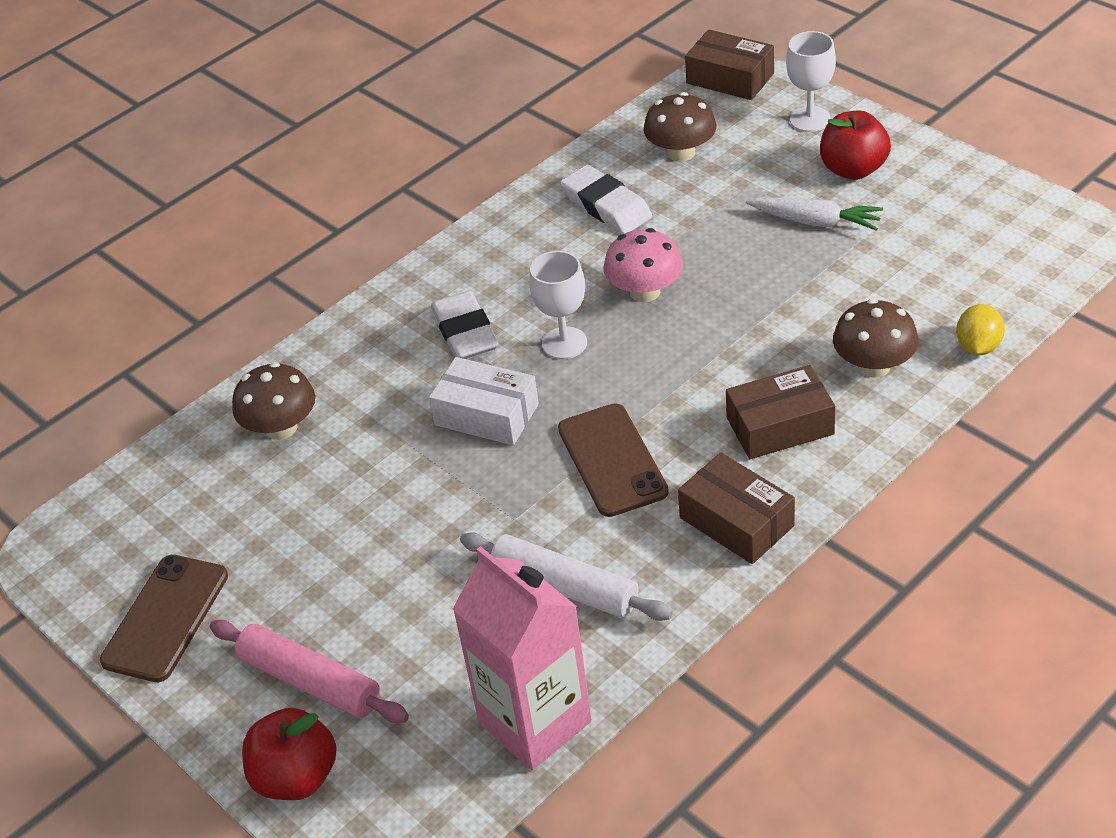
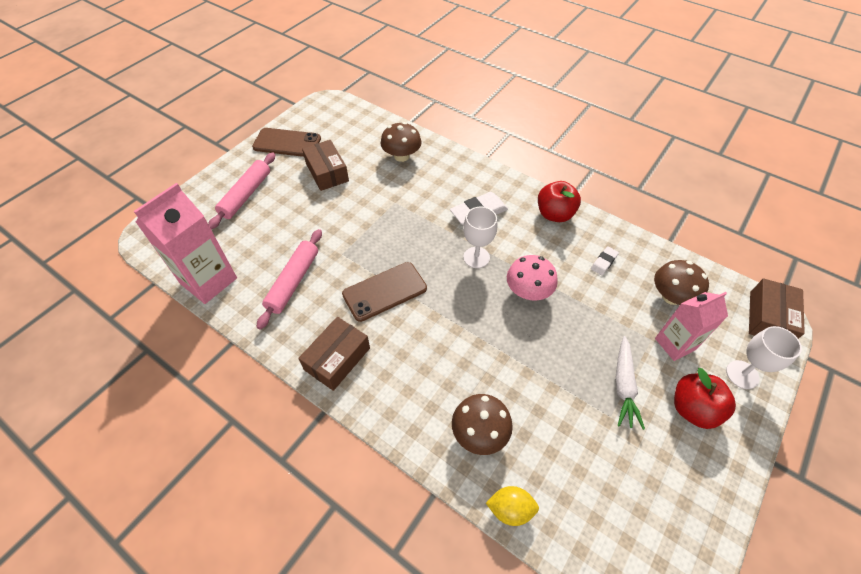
camera: 75 degrees right, 10 degrees up
red apple [242,708,337,800] -> red apple moved to [538,181,581,222]
white box [429,357,539,445] -> none
white rolling pin [460,532,673,621] -> pink rolling pin [257,229,322,330]
white eraser [560,165,652,234] -> white eraser [591,246,619,275], size x0.53
brown box [726,365,835,459] -> brown box moved to [302,140,349,191]
none -> pink carton [655,292,728,361]

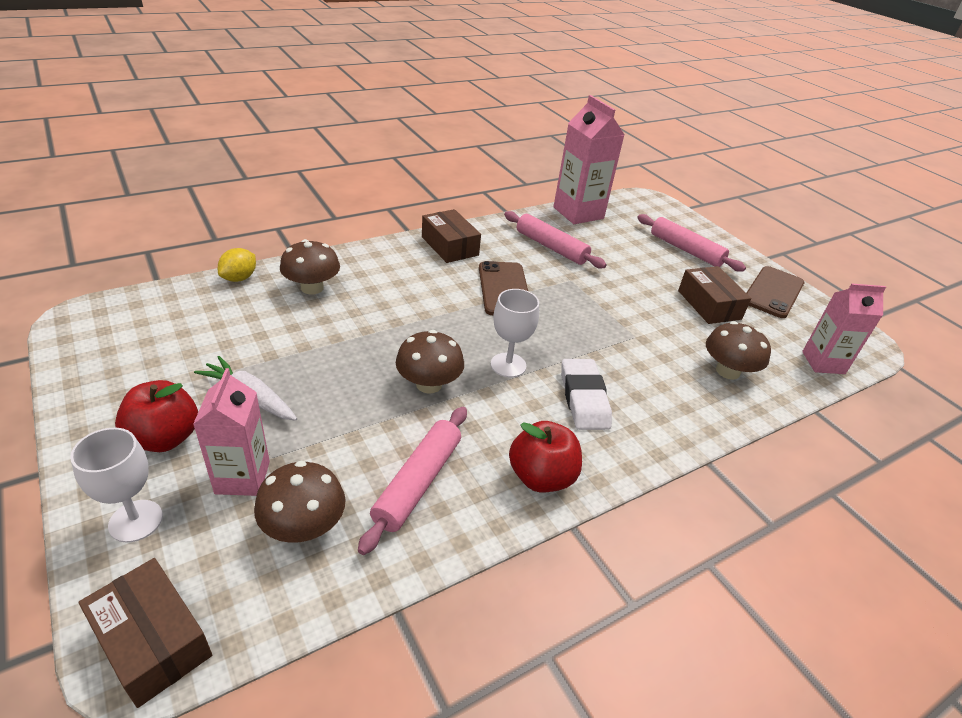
camera: 110 degrees right, 15 degrees down
brown box [302,140,349,191] -> brown box turned 75 degrees clockwise [678,266,751,324]
pink mushroom [507,255,558,300] -> brown mushroom [396,330,464,394]
white eraser [591,246,619,275] -> pink rolling pin [358,407,467,555]
none -> pink carton [802,283,886,374]

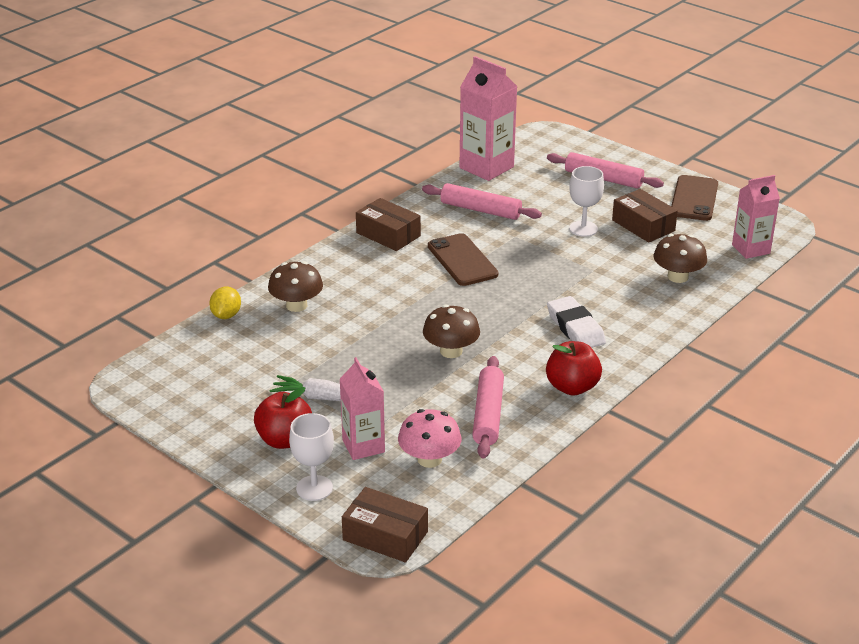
camera: 15 degrees left, 5 degrees down
brown mushroom [254,461,346,543] -> pink mushroom [398,409,461,468]
white goblet [491,289,539,377] -> white goblet moved to [569,166,604,237]

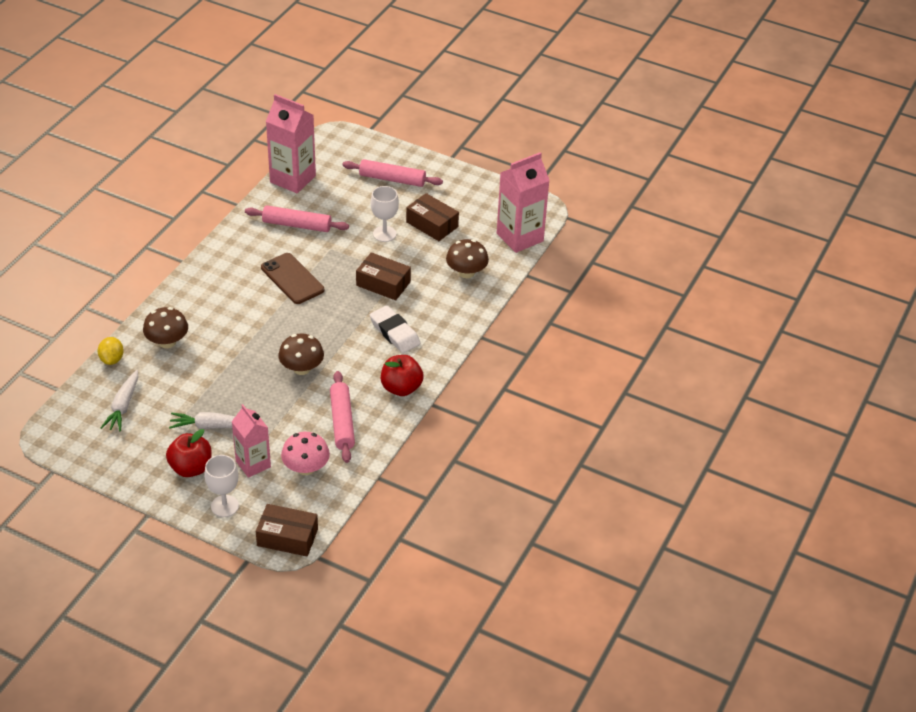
camera: 15 degrees left, 10 degrees up
brown box [356,198,421,251] -> brown box moved to [356,252,411,300]
brown phone [671,175,718,221] -> none
pink carton [732,175,780,259] -> pink carton [497,152,550,253], size x1.53
none -> white carrot [101,370,138,431]

